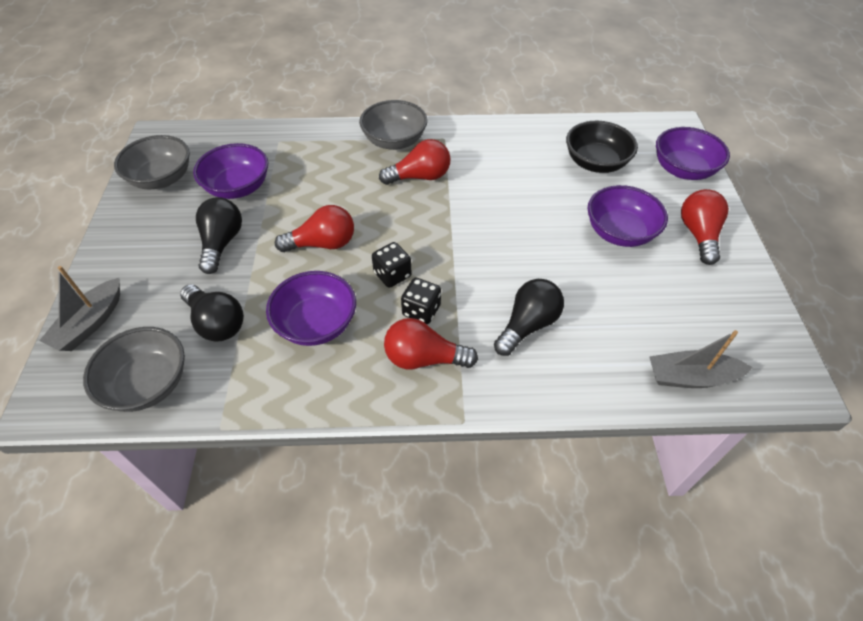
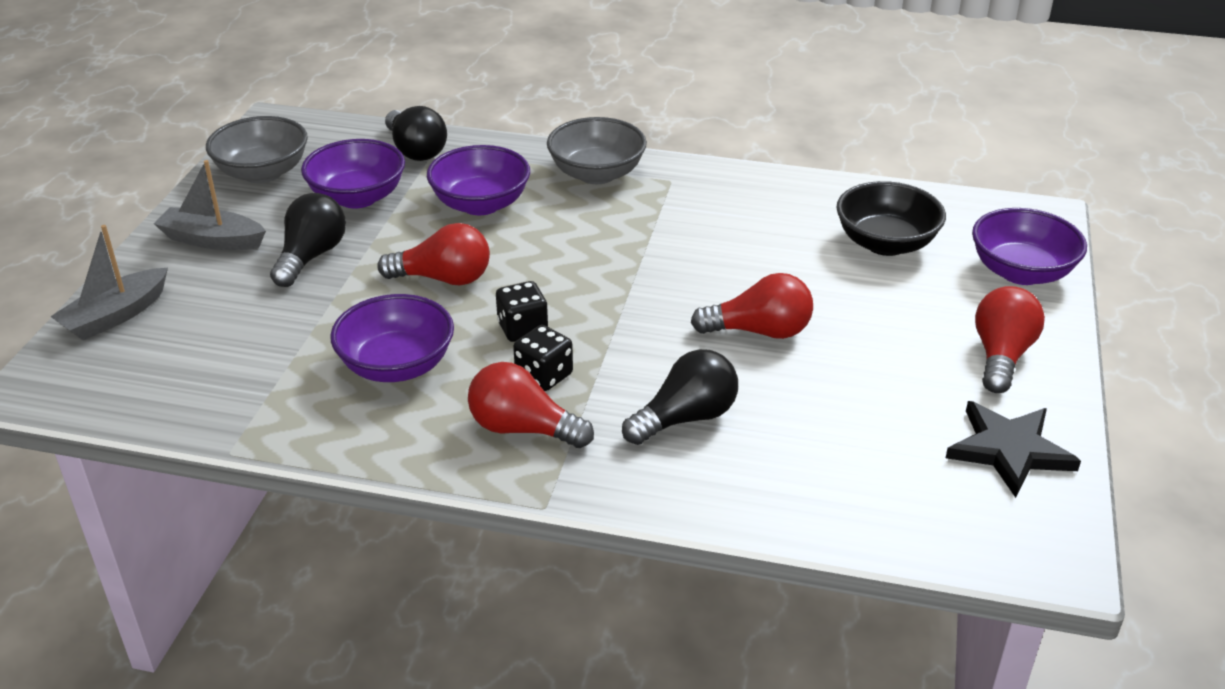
camera: 15 degrees right, 15 degrees down
grey bowl [83,327,185,412] -> none
black light bulb [180,284,244,342] -> black light bulb moved to [385,106,447,161]
red light bulb [379,139,450,185] -> red light bulb moved to [691,273,813,339]
purple bowl [587,185,668,247] -> purple bowl moved to [427,145,530,215]
grey boat [649,330,753,388] -> grey boat moved to [154,160,266,250]
none -> black star [946,401,1081,498]

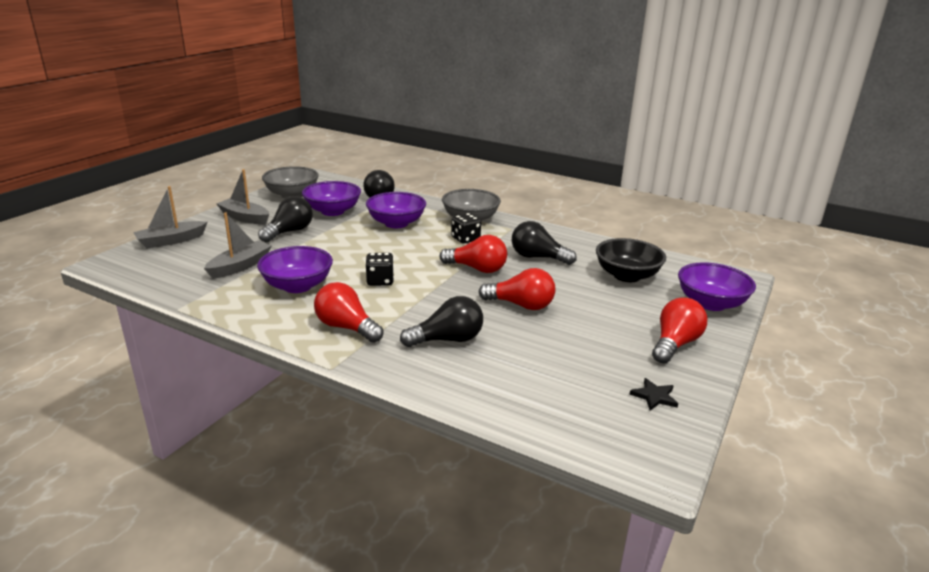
camera: 15 degrees right, 10 degrees down
red light bulb [377,223,490,285] -> red light bulb moved to [440,235,507,273]
black dice [513,325,573,391] -> black dice moved to [451,213,481,244]
black star [946,401,1081,498] -> black star [629,378,678,411], size x0.52
none -> grey boat [204,212,272,279]
none -> black light bulb [512,221,577,265]

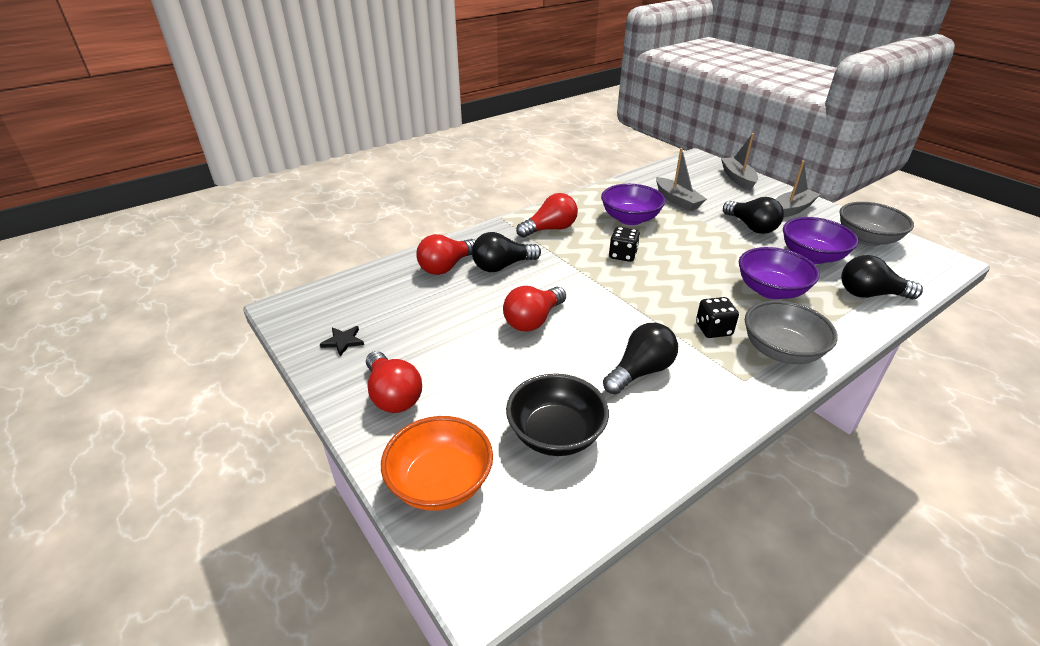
camera: 115 degrees right, 10 degrees up
black light bulb [400,296,483,347] -> black light bulb turned 60 degrees clockwise [472,232,541,272]
red light bulb [440,235,507,273] -> red light bulb moved to [416,234,476,275]
purple bowl [678,262,756,311] -> orange bowl [381,416,493,511]

